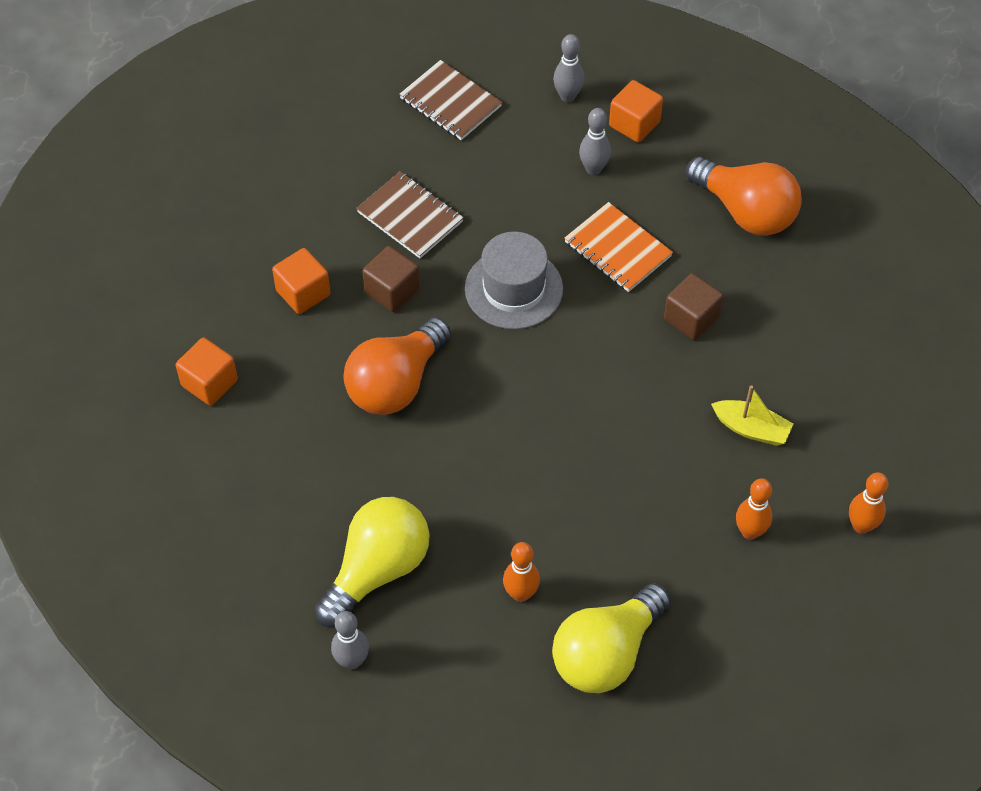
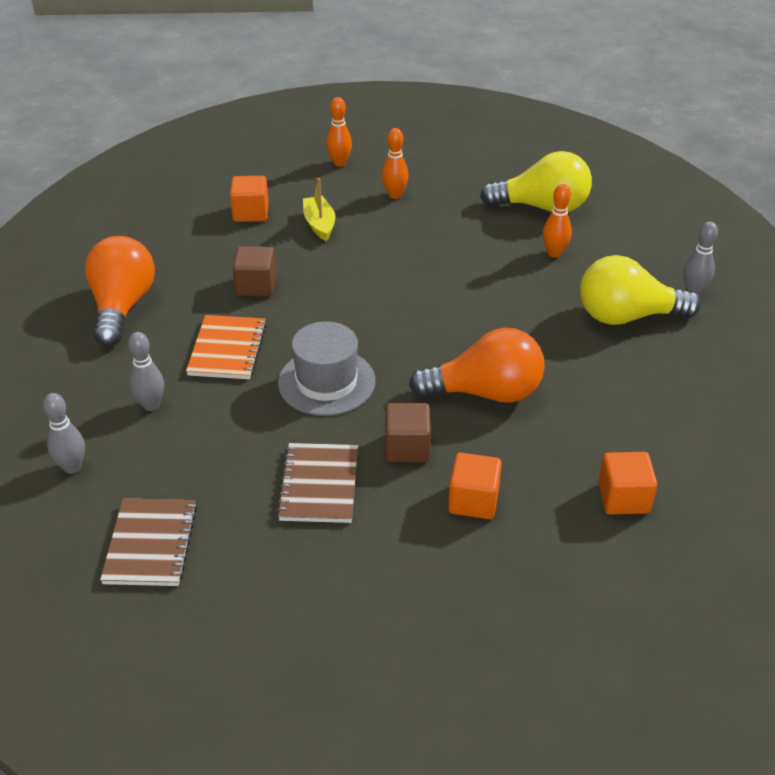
camera: 130 degrees left, 15 degrees down
orange cube [609,80,663,143] -> orange cube moved to [230,176,269,222]

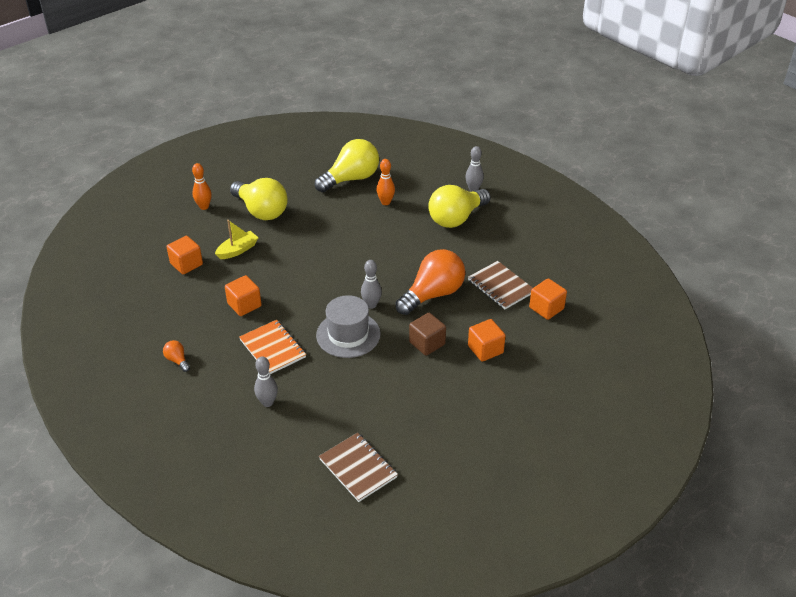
camera: 40 degrees left, 0 degrees up
grey bowling pin [43,393,85,474] -> grey bowling pin moved to [361,260,382,309]
orange light bulb [85,236,155,346] -> orange light bulb [163,340,190,372], size x0.42
brown cube [232,246,276,297] -> orange cube [225,275,262,316]
brown notebook [276,443,358,523] -> brown notebook moved to [468,261,533,309]
yellow boat [303,178,336,241] -> yellow boat turned 105 degrees clockwise [215,220,258,259]
orange bowling pin [382,128,409,199] -> yellow light bulb [230,178,288,220]

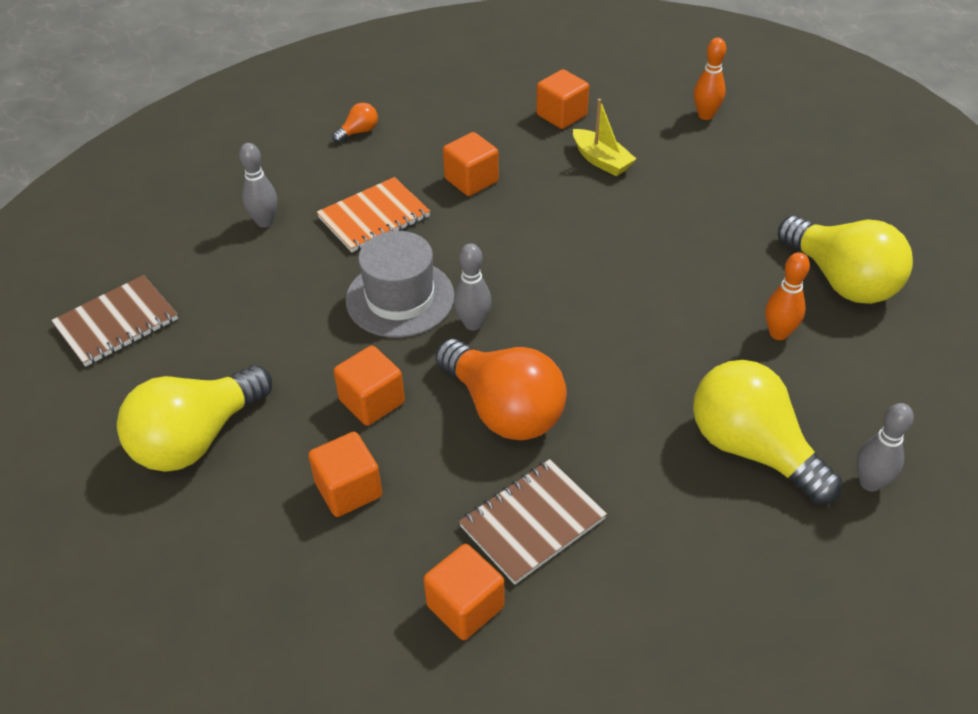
camera: 90 degrees right, 5 degrees up
yellow light bulb [230,178,288,220] -> yellow light bulb moved to [117,365,272,472]
brown cube [409,313,446,356] -> orange cube [333,345,405,426]

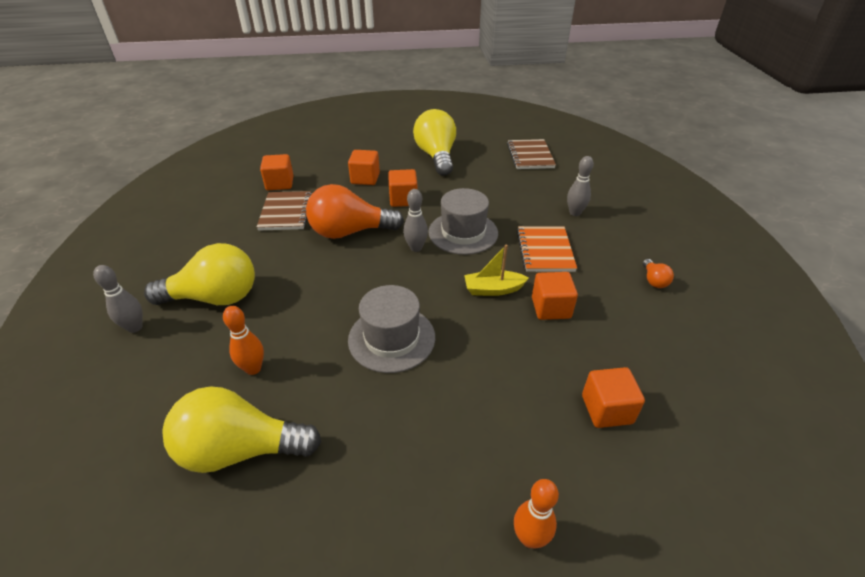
camera: 125 degrees right, 5 degrees down
yellow boat [573,99,636,176] -> yellow boat moved to [464,245,529,296]
none -> grey hat [348,285,435,373]

